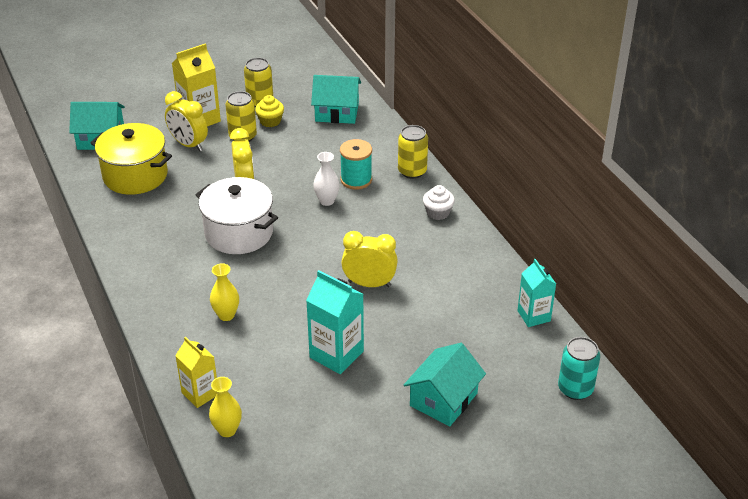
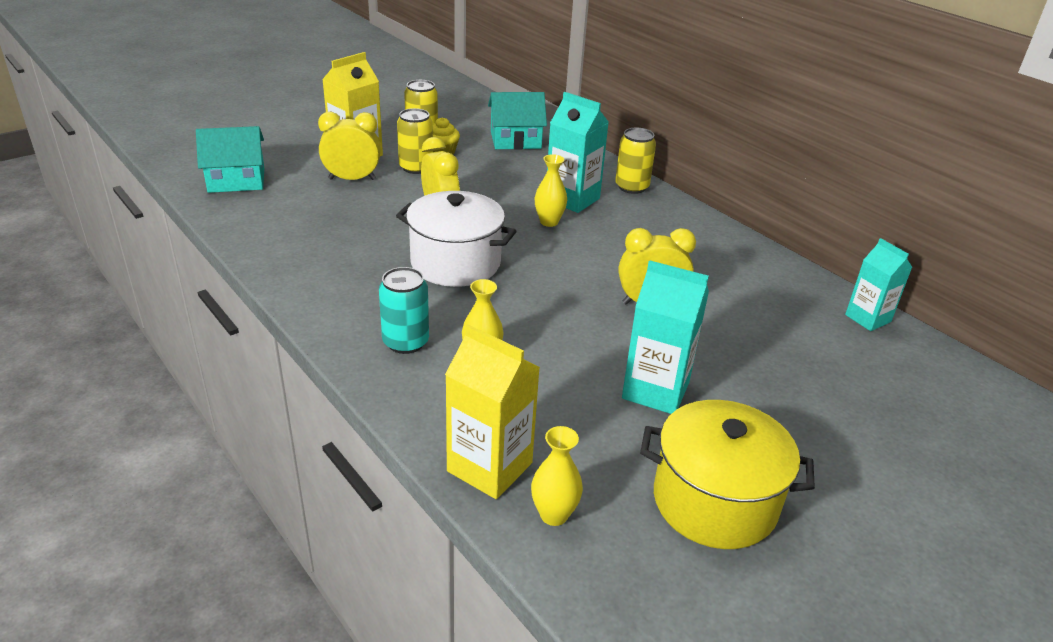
camera: 15 degrees left, 5 degrees down
yellow pot [91,123,172,195] -> yellow pot moved to [640,400,815,549]
yellow clock [165,91,208,151] -> yellow clock turned 150 degrees clockwise [318,112,381,180]
yellow carton [175,337,217,408] -> yellow carton [445,324,540,499], size x1.50
white vase [313,152,340,206] -> yellow vase [535,154,567,227]
turquoise spool [340,139,372,190] -> turquoise carton [547,92,609,213]
turquoise house [404,343,486,426] -> none
white cupcake [423,185,455,220] -> none
turquoise can [558,337,600,400] -> turquoise can moved to [379,267,429,354]

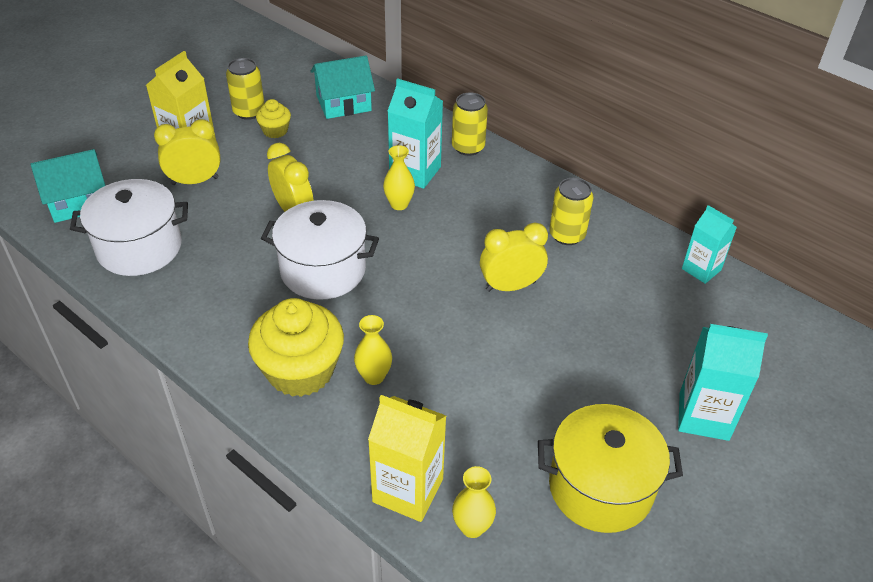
camera: 10 degrees left, 10 degrees up
turquoise can [379,267,429,354] -> yellow cupcake [248,298,344,397]
yellow can [397,108,433,174] -> yellow can moved to [549,178,593,245]
turquoise carton [622,260,709,414] -> turquoise carton moved to [678,324,768,441]
none -> white pot [70,179,188,276]

